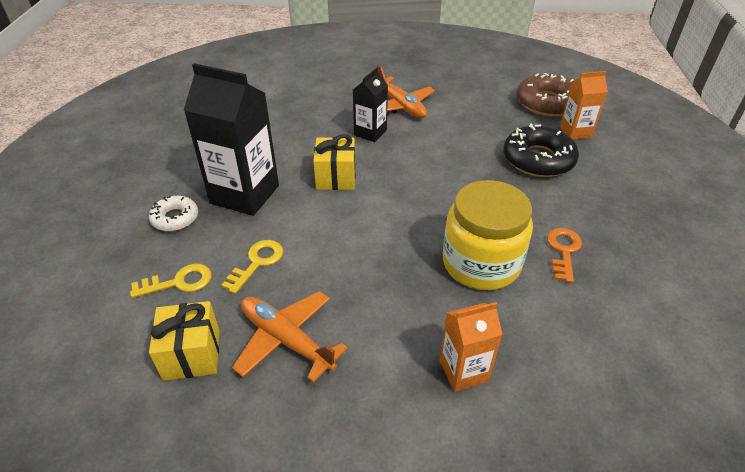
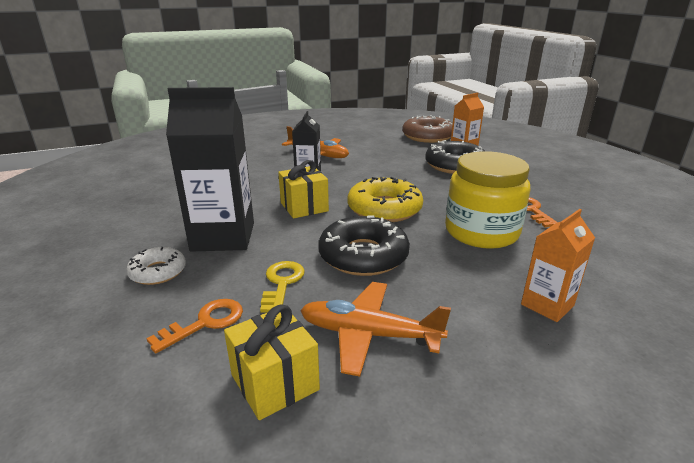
camera: 25 degrees left, 15 degrees down
yellow key [130,264,211,298] -> orange key [146,299,243,353]
none -> black donut [318,215,410,276]
none -> yellow donut [347,177,423,222]

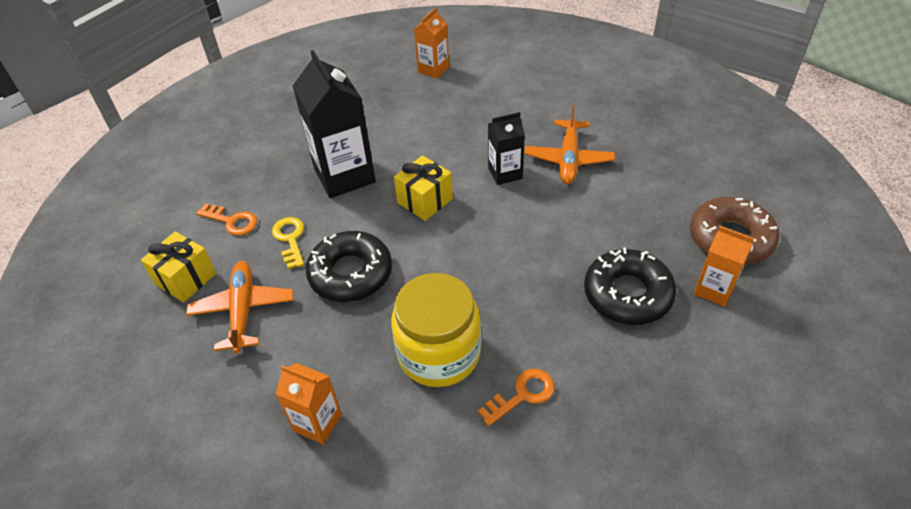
camera: 70 degrees right, 20 degrees up
white donut [126,247,186,285] -> none
yellow key [260,261,305,312] -> yellow key turned 90 degrees counterclockwise [272,217,304,269]
yellow donut [347,177,423,222] -> none
none -> orange carton [414,8,449,79]

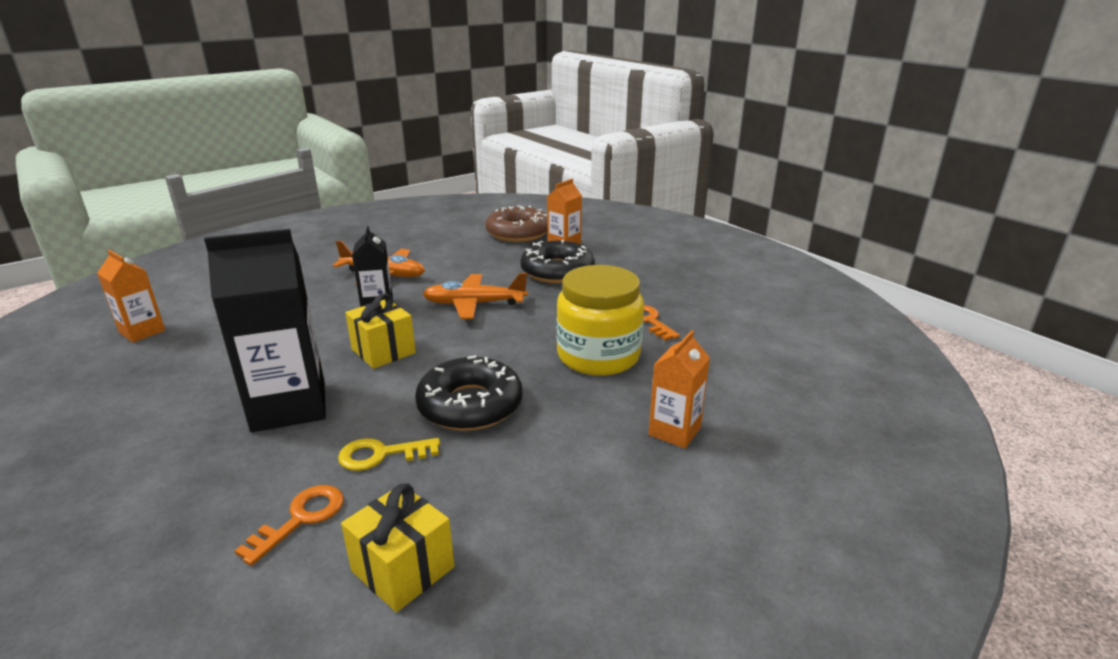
camera: 85 degrees left, 20 degrees down
orange plane [186,261,293,353] -> orange plane moved to [423,273,528,319]

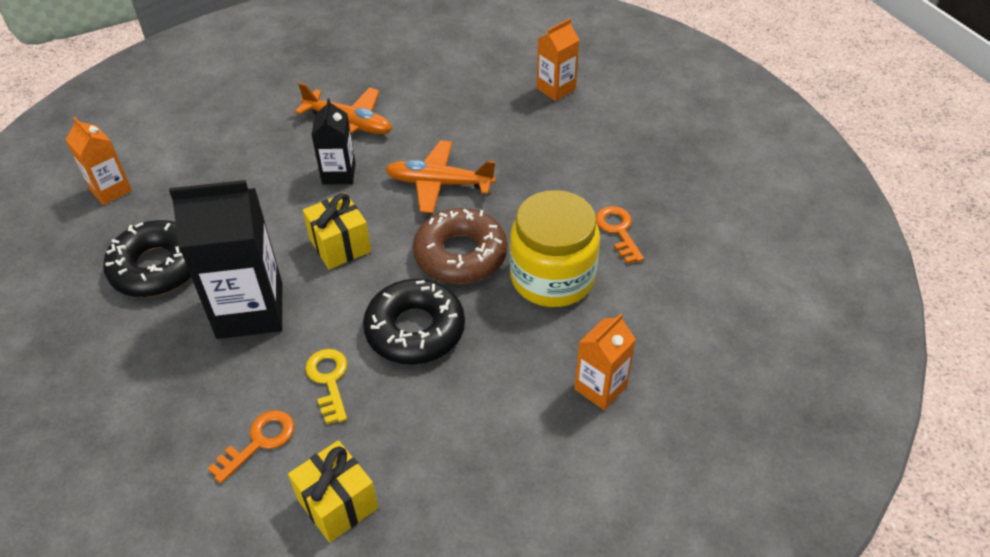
camera: 10 degrees right, 20 degrees up
yellow key [338,438,440,471] -> yellow key turned 75 degrees clockwise [305,349,347,424]
brown donut [486,205,547,242] -> brown donut moved to [413,208,507,284]
black donut [520,240,595,283] -> black donut moved to [103,220,191,297]

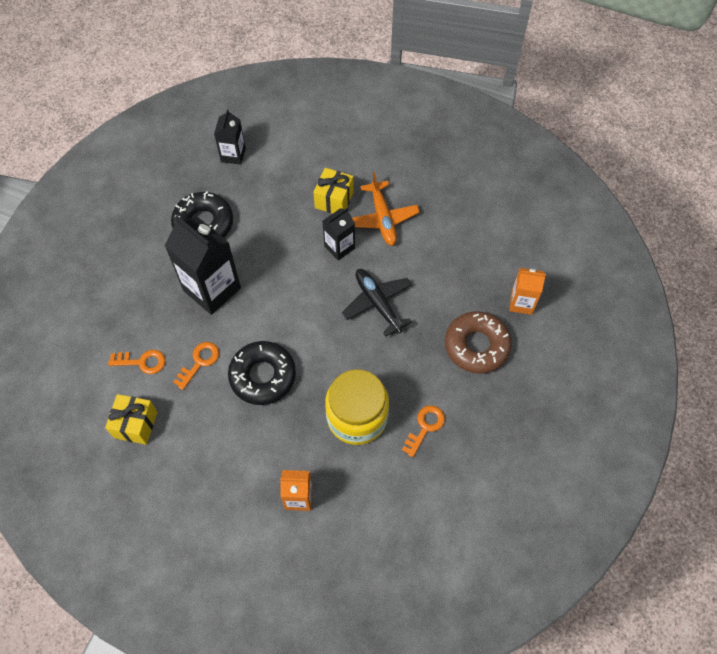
camera: 50 degrees right, 15 degrees up
orange carton [66,117,132,205] -> black carton [214,109,246,165]
yellow gift [303,193,371,270] -> yellow gift moved to [313,168,354,214]
yellow key [305,349,347,424] -> orange key [173,342,219,390]
orange plane [385,141,496,213] -> black plane [342,269,412,337]
brown donut [413,208,507,284] -> brown donut moved to [445,311,512,374]

